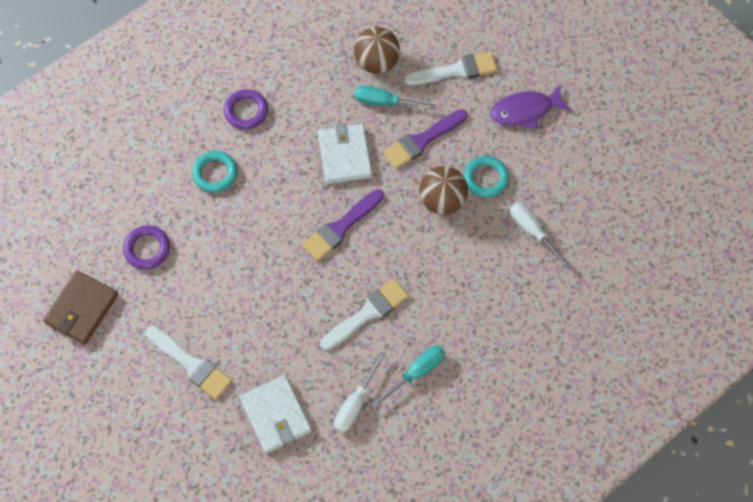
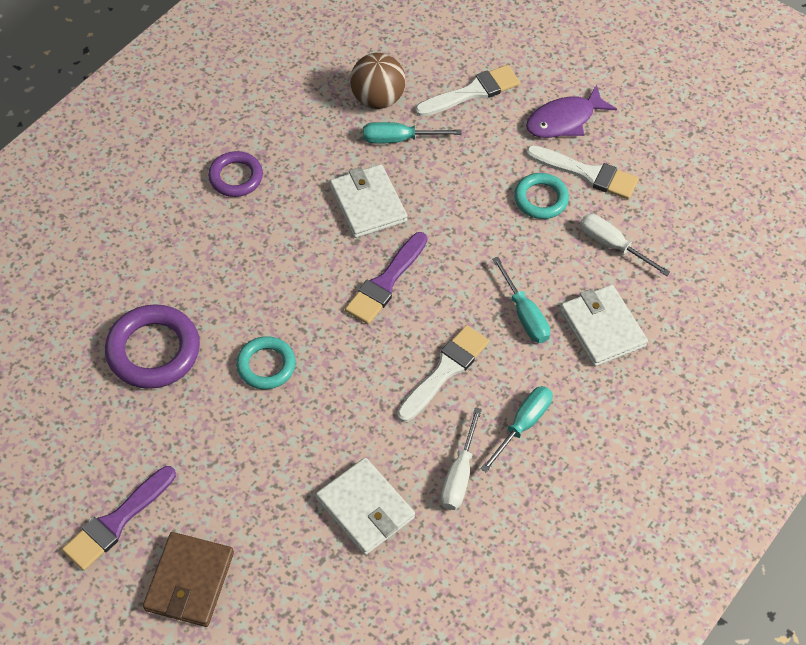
camera: 15 degrees left, 10 degrees down
brown wallet [43,270,118,344] -> brown wallet moved to [143,532,234,627]
purple ring [123,225,170,269] -> purple ring [105,304,200,389], size x1.59
white brush [145,326,232,400] -> white brush moved to [526,145,639,199]
turquoise ring [192,151,238,193] -> turquoise ring moved to [236,336,296,389]
purple brush [383,109,467,169] -> purple brush moved to [62,466,176,571]
brown ball [419,166,468,215] -> none
none -> turquoise screwdriver [492,257,550,343]
none -> white wallet [560,285,648,367]

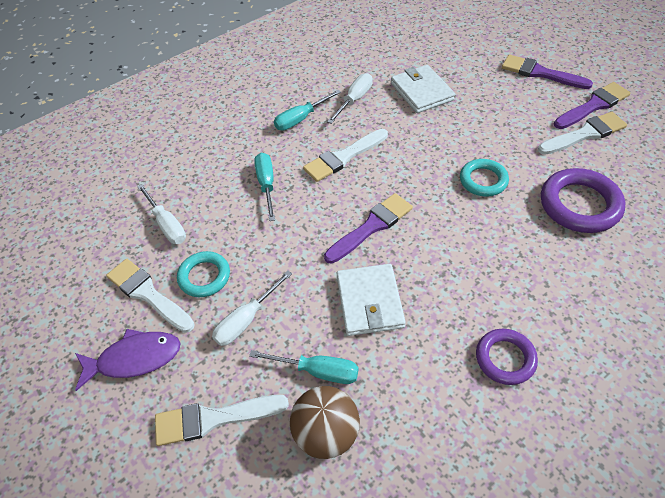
camera: 160 degrees left, 5 degrees down
brown wallet [143,532,234,627] -> purple brush [502,55,593,89]
white wallet [560,285,648,367] -> none
none -> white screwdriver [212,271,292,346]
none -> white brush [538,112,627,155]

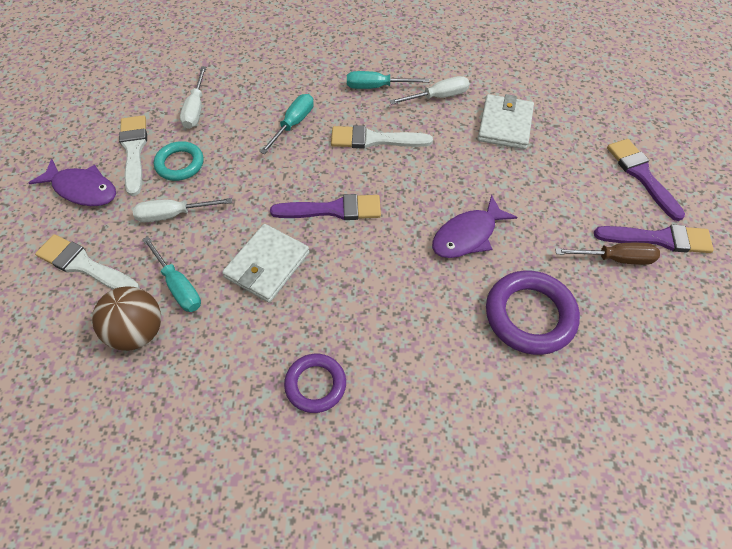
camera: 35 degrees right, 5 degrees up
turquoise ring [460,159,509,197] -> purple fish [432,195,518,258]
white brush [538,112,627,155] -> brown screwdriver [555,243,660,265]

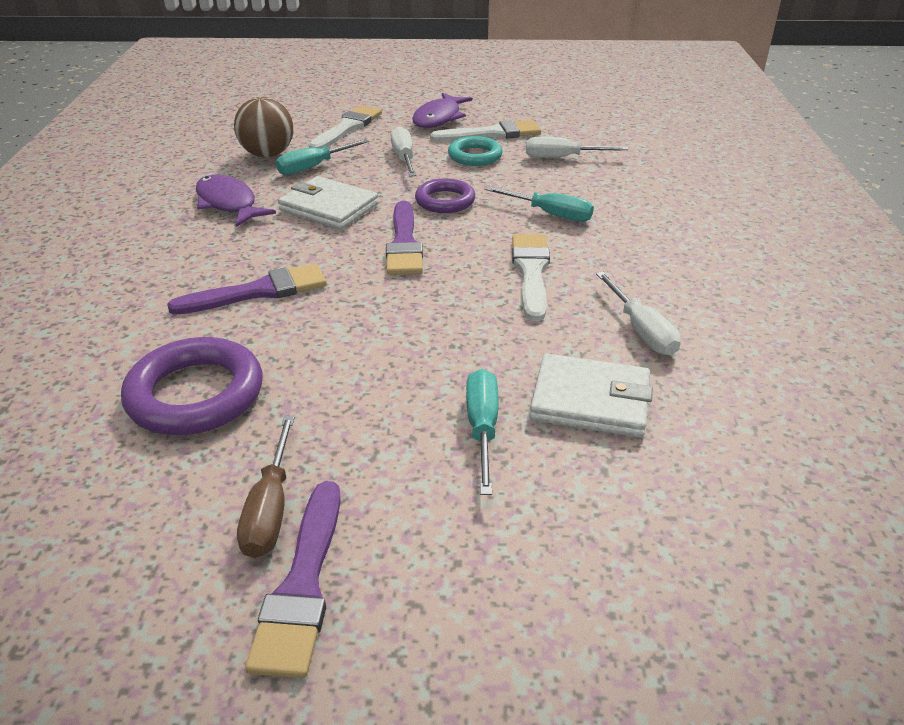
camera: 90 degrees right, 20 degrees down
purple ring [284,354,346,413] -> purple ring moved to [415,178,475,213]
turquoise screwdriver [347,71,429,89] -> turquoise screwdriver moved to [466,369,498,495]
purple fish [432,195,518,258] -> purple fish moved to [196,175,276,227]
purple brush [607,139,685,221] -> purple brush moved to [167,264,327,315]

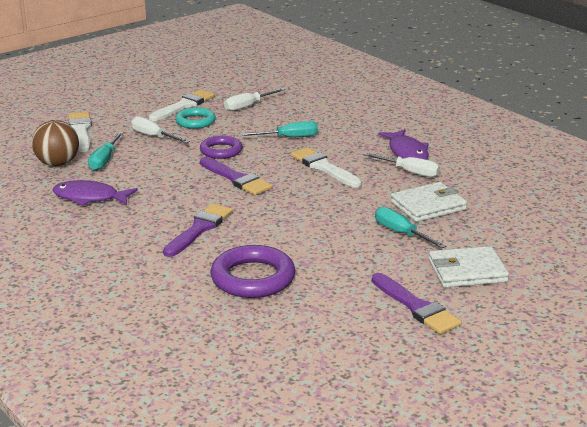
camera: 40 degrees left, 10 degrees down
brown screwdriver [237,415,295,558] -> none
white wallet [278,176,378,230] -> white wallet moved to [429,246,509,288]
purple fish [412,93,473,128] -> purple fish moved to [378,129,429,160]

